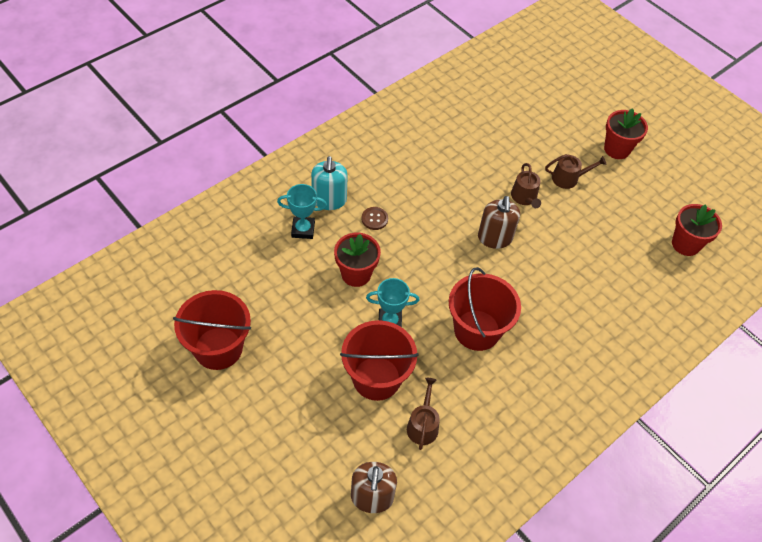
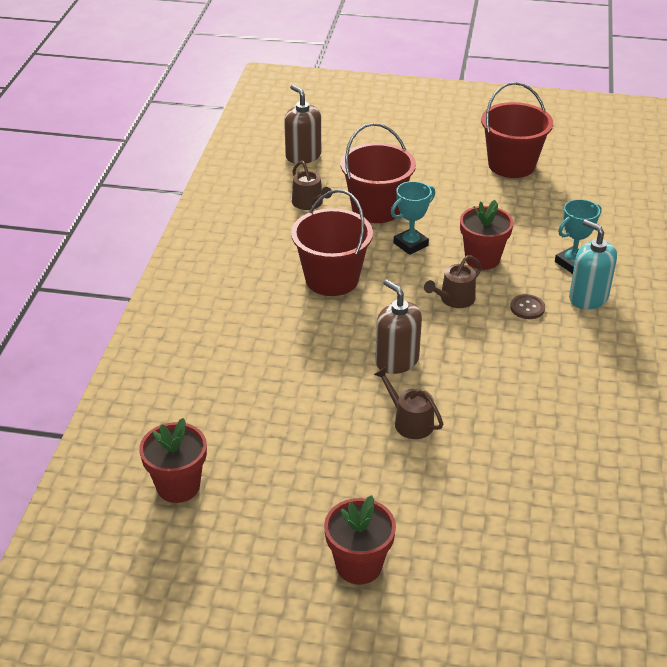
camera: 145 degrees right, 15 degrees down
brown watering can [545,154,606,189] -> brown watering can moved to [424,255,482,308]

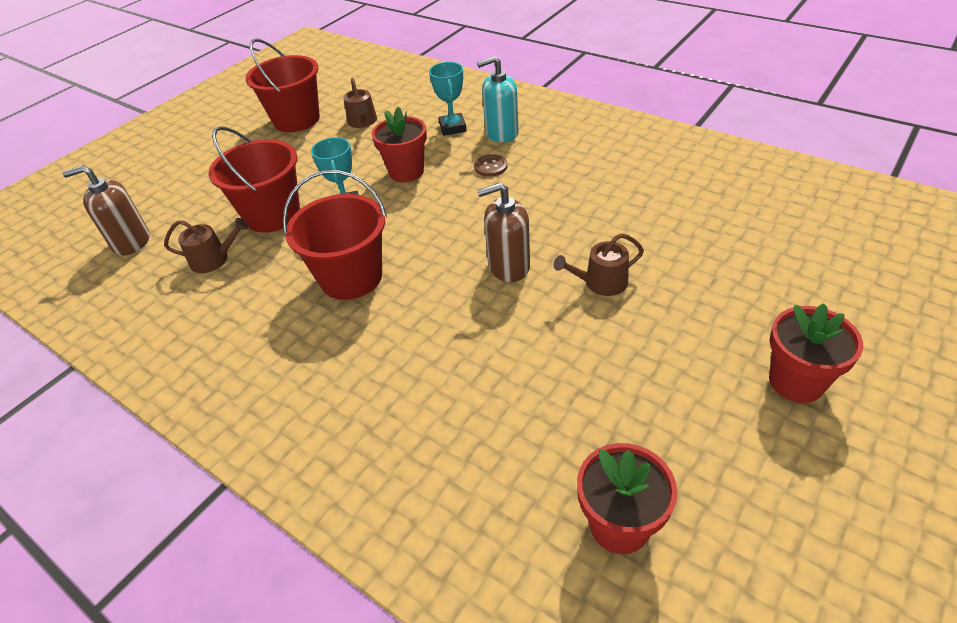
camera: 60 degrees left, 5 degrees up
brown watering can [424,255,482,308] -> brown watering can moved to [343,78,377,128]

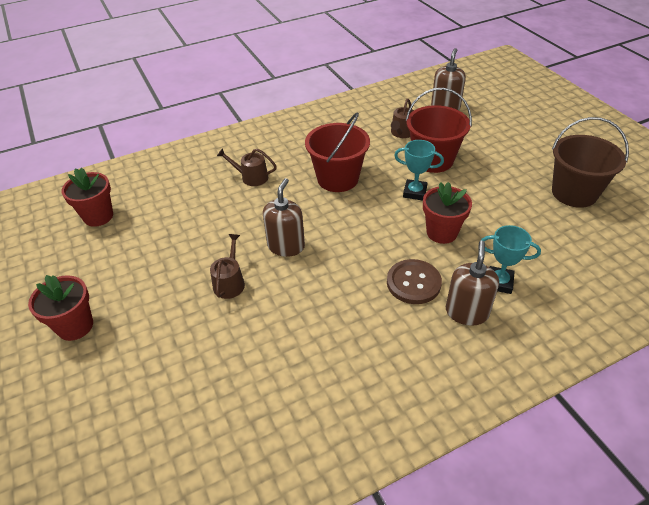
camera: 115 degrees right, 0 degrees up
red bucket [245,39,320,132] -> brown bucket [552,117,629,208]
brown watering can [343,78,377,128] -> brown watering can moved to [217,148,277,186]
brown button [474,154,507,177] -> brown button [387,259,442,304], size x1.72
turquoise soap dispenser [477,56,519,143] -> brown soap dispenser [446,240,499,326]

